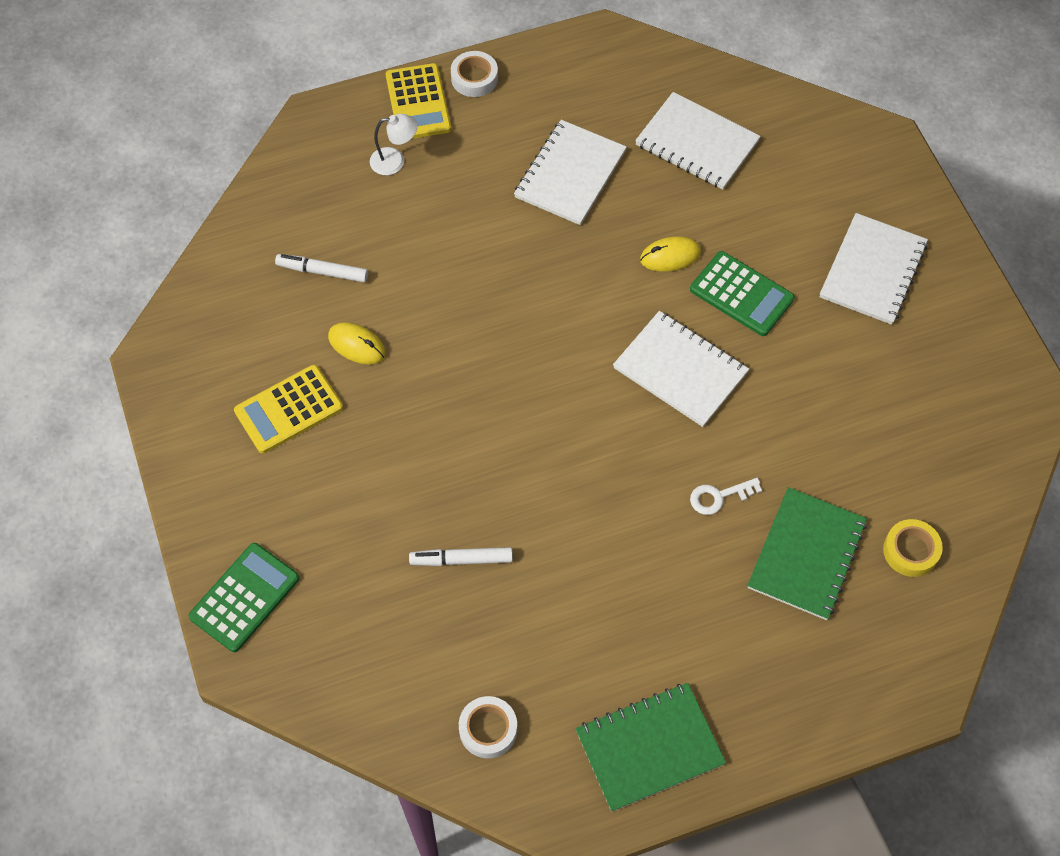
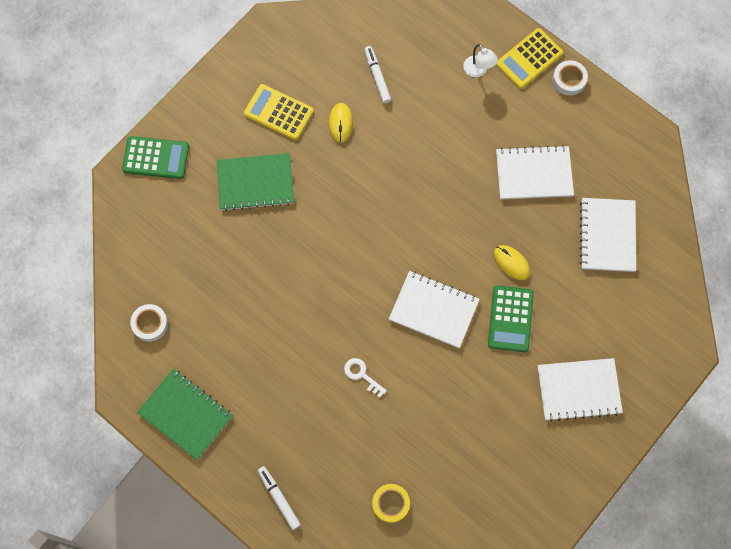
camera: 60 degrees right, 10 degrees up
white marker [409,547,513,566] -> white marker moved to [258,466,301,530]
white notebook [613,311,749,427] -> white notebook turned 75 degrees counterclockwise [389,271,480,348]
green notebook [747,487,867,620] -> green notebook moved to [217,153,294,211]

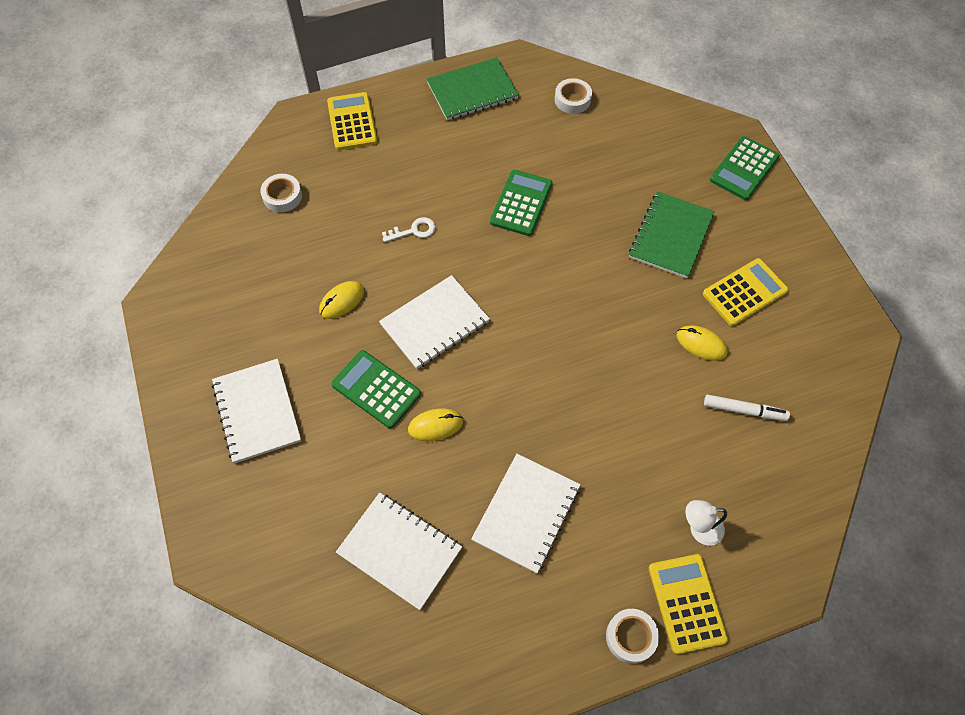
camera: 120 degrees right, 10 degrees down
white marker [258,466,301,530] -> yellow calculator [327,92,377,150]
yellow tape [372,484,410,523] -> white tape [260,174,302,212]
white notebook [538,358,623,422] -> white notebook turned 45 degrees counterclockwise [212,359,301,463]
none -> yellow mouse [319,281,364,319]
none -> green calculator [490,170,552,236]

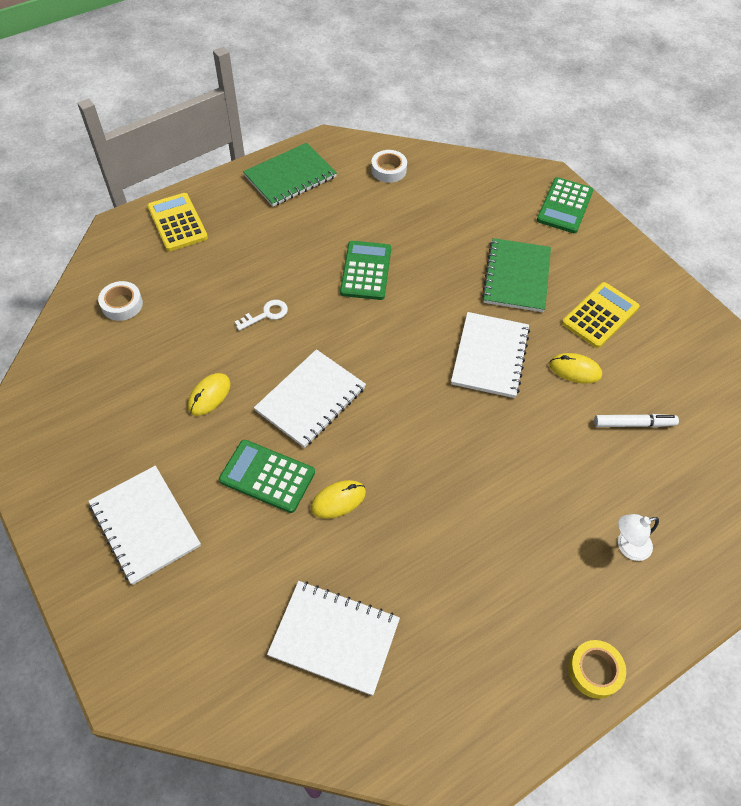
camera: 15 degrees left, 5 degrees down
white notebook [471,454,581,574] -> white notebook moved to [451,312,530,398]
white tape [606,609,659,664] -> yellow tape [568,640,626,699]
yellow calculator [649,554,728,654] -> none

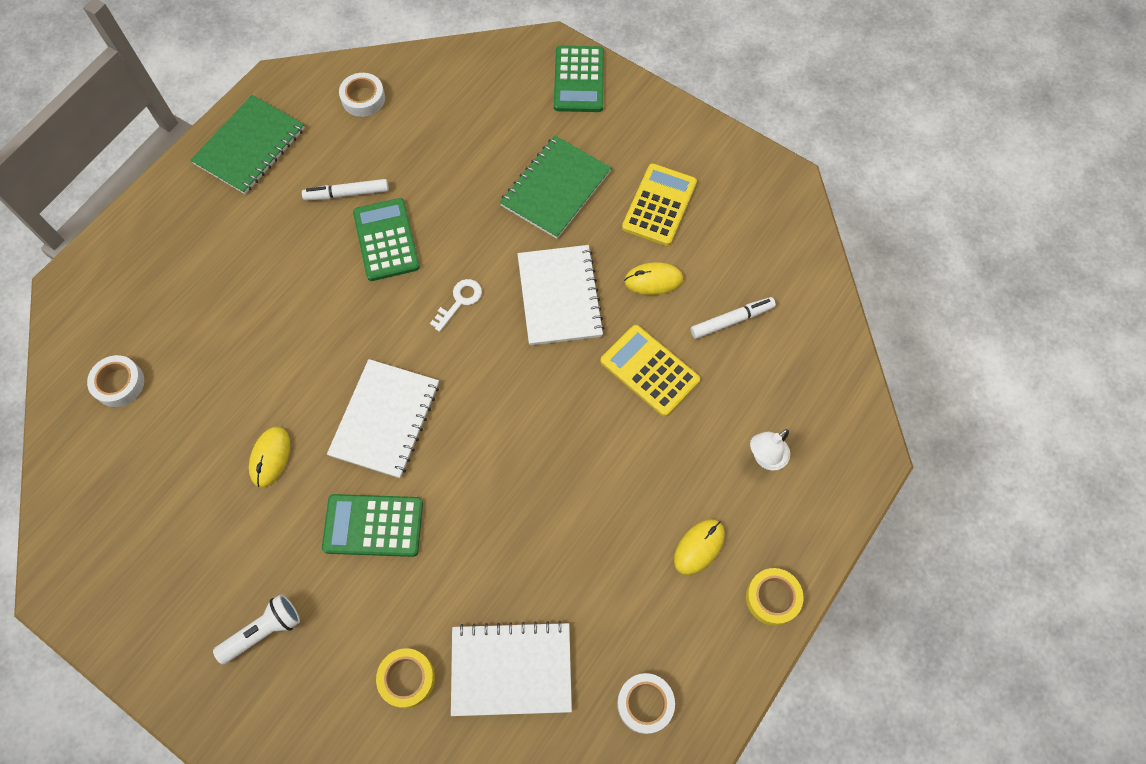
camera: 20 degrees left, 10 degrees up
white notebook [88,466,201,585] -> white flashlight [213,594,300,665]
yellow calculator [147,193,208,251] -> yellow calculator moved to [600,325,700,417]
white key [234,300,288,331] -> white key moved to [430,279,482,332]
yellow mouse [311,480,366,519] -> yellow mouse moved to [674,519,725,575]
green notebook [482,238,551,312] -> green notebook turned 45 degrees clockwise [499,136,612,239]
none -> white marker [302,179,389,200]
none -> yellow tape [376,648,435,708]
none -> white tape [617,673,675,734]

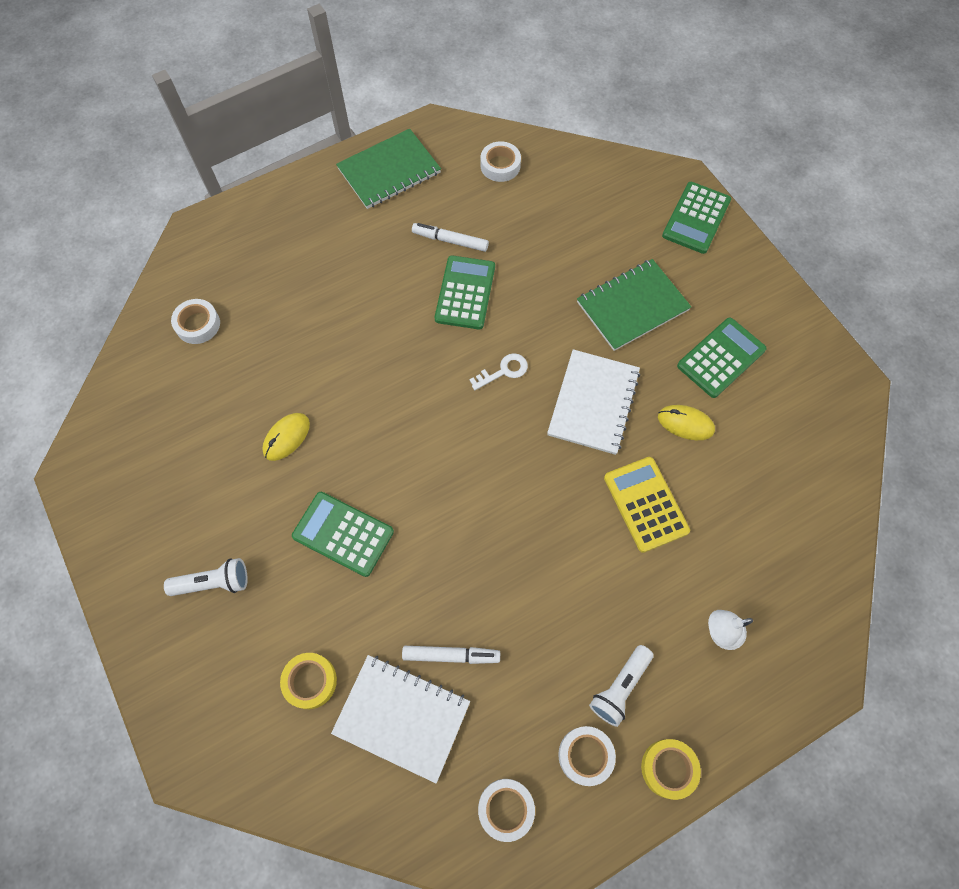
camera: 25 degrees right, 0 degrees up
white notebook [327,359,439,478] -> none
yellow calculator [622,163,697,246] -> green calculator [677,317,767,398]
yellow mouse [674,519,725,575] -> white flashlight [589,645,654,727]
white marker [691,297,776,339] -> white marker moved to [402,646,500,664]
none -> white tape [558,726,616,786]

